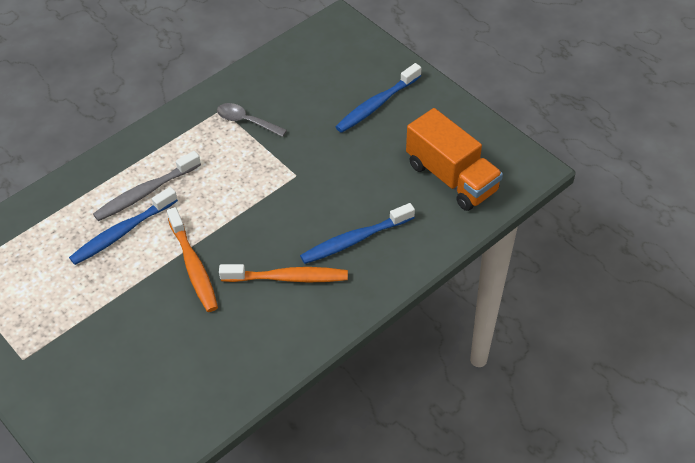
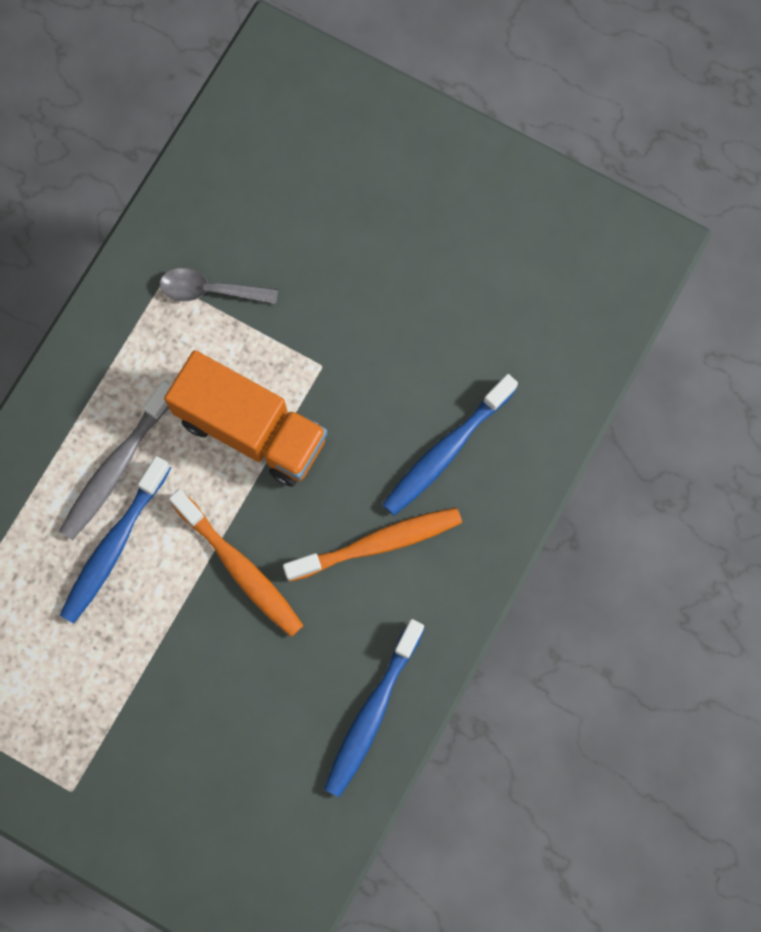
camera: 20 degrees left, 25 degrees up
blue toothbrush [335,63,421,133] -> blue toothbrush moved to [324,619,424,797]
orange truck [406,108,503,211] -> orange truck moved to [164,350,327,487]

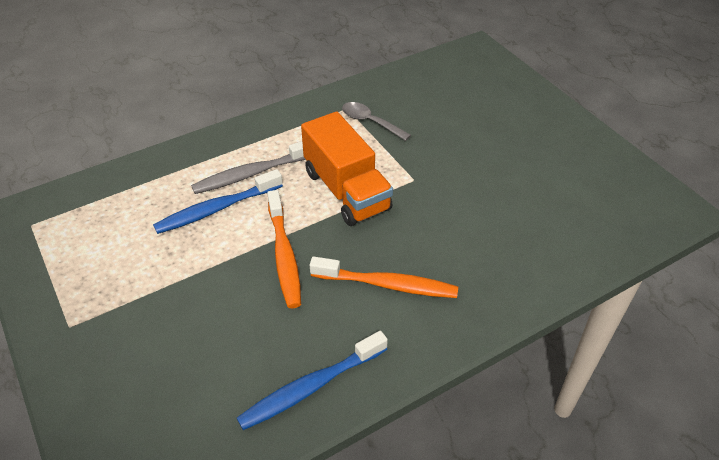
camera: 30 degrees right, 30 degrees down
blue toothbrush [382,374,518,516] -> none

